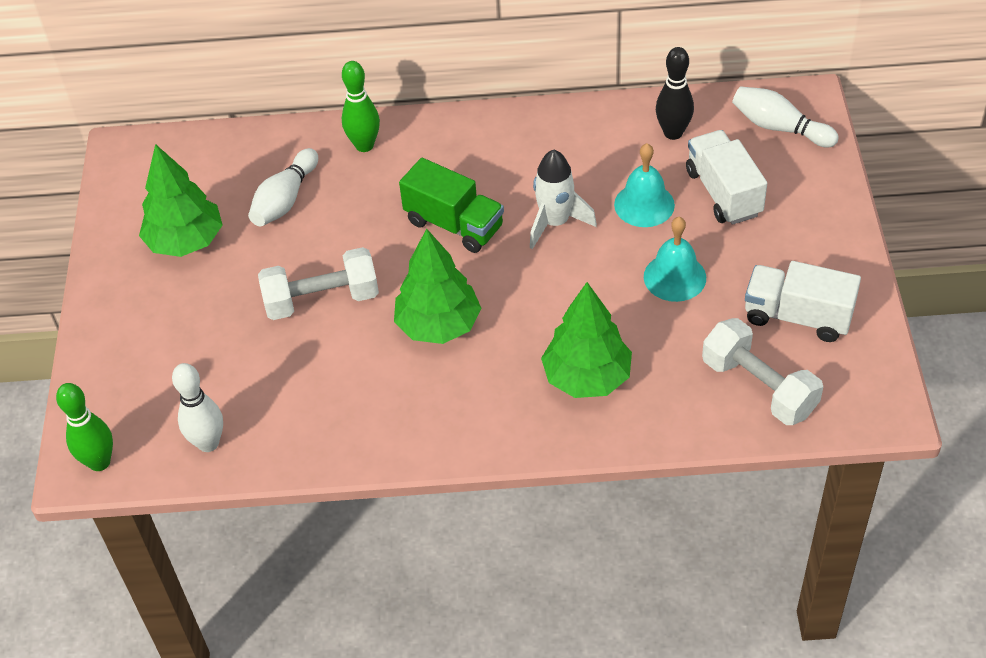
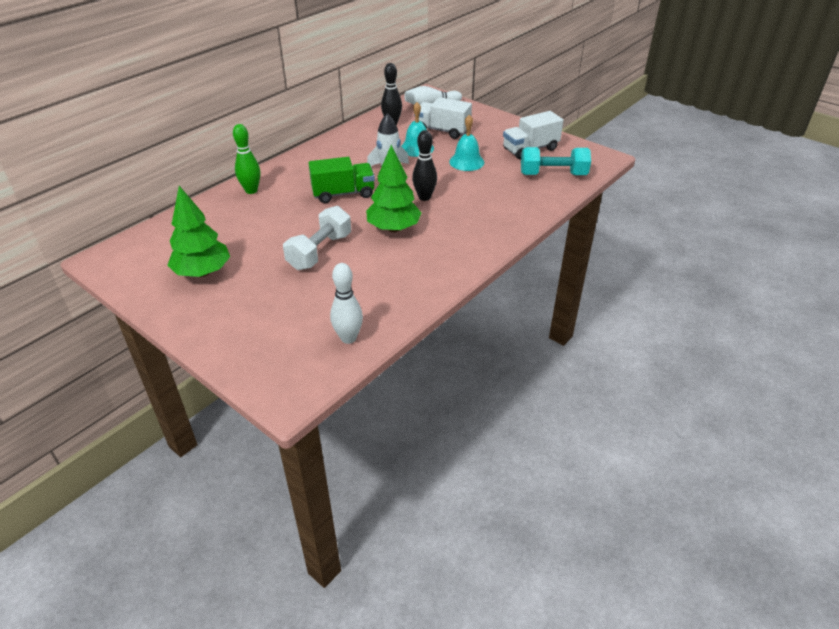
camera: 50 degrees left, 10 degrees down
green bowling pin [56,383,113,471] -> none
white bowling pin [248,148,318,226] -> none
green tree [541,282,632,398] -> none
white dumbbell [702,318,823,425] -> turquoise dumbbell [521,147,591,175]
none -> black bowling pin [412,130,437,201]

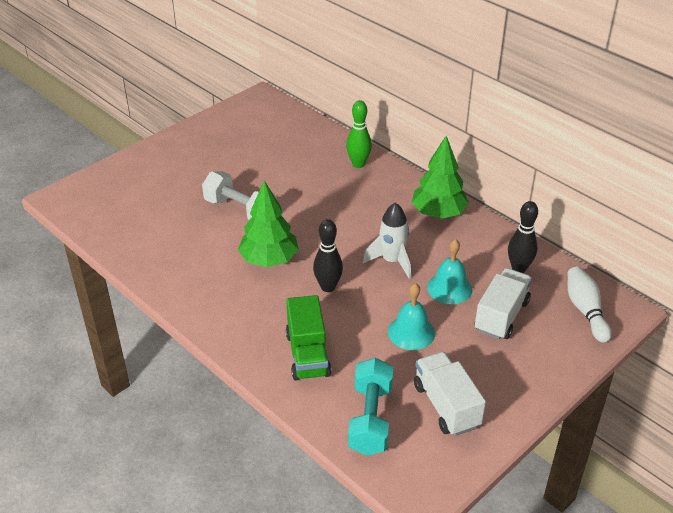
camera: 95 degrees right, 0 degrees up
green tree [167,186,230,277] -> green tree moved to [412,136,469,219]
green truck [308,157,375,203] -> green truck moved to [286,295,331,381]
white bowling pin [330,263,363,344] -> none

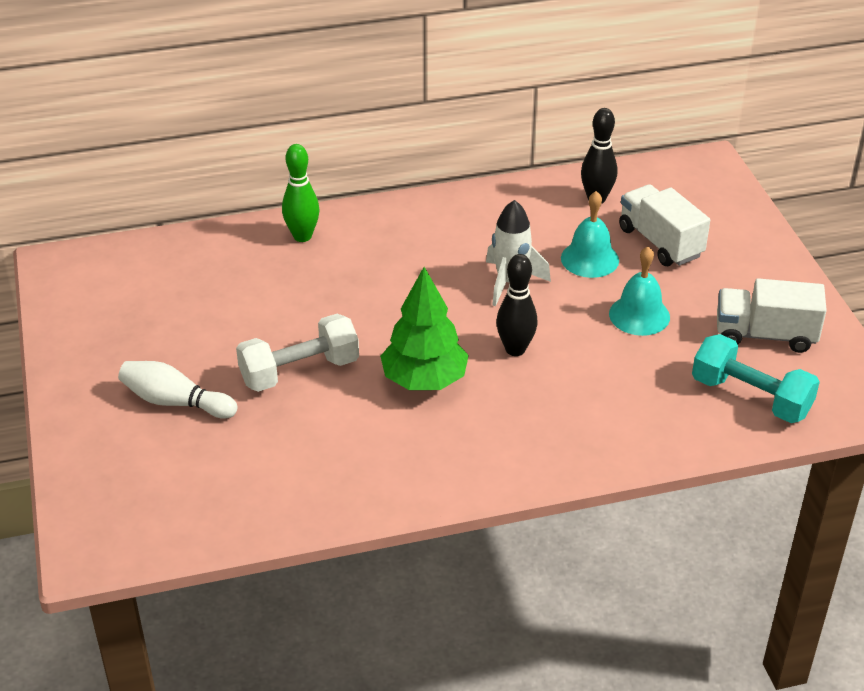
camera: 60 degrees left, 0 degrees up
green truck [286,295,331,381] -> none
green tree [412,136,469,219] -> none
white bowling pin [568,267,612,343] -> white bowling pin moved to [118,361,237,419]

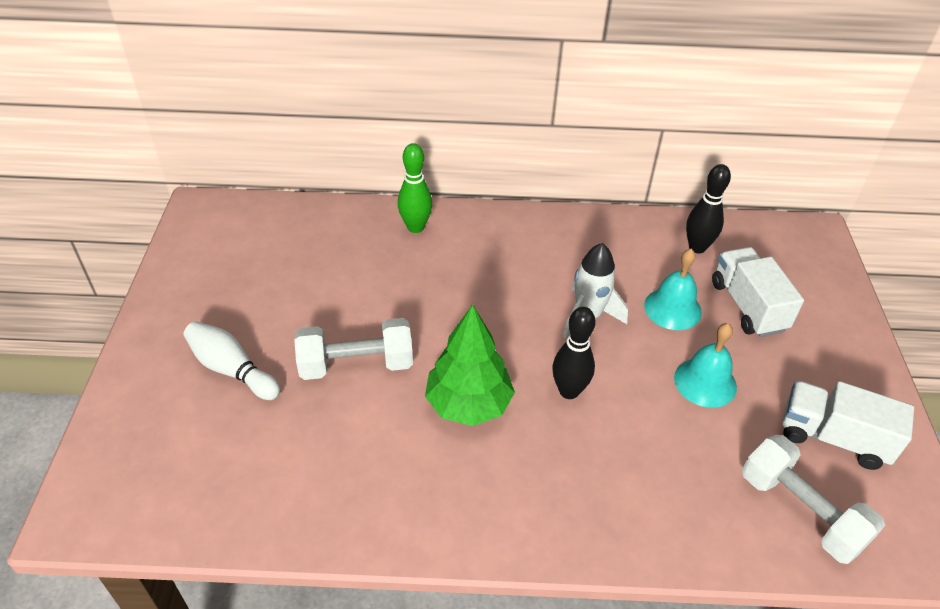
camera: 15 degrees right, 5 degrees up
turquoise dumbbell [692,334,820,423] -> white dumbbell [742,435,885,564]

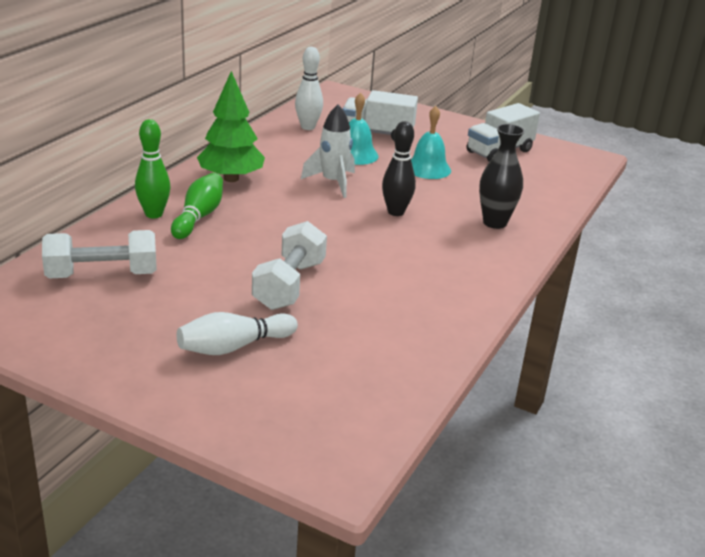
camera: 65 degrees left, 15 degrees down
green tree [425,305,515,426] -> green tree moved to [197,71,265,182]
black bowling pin [686,164,731,253] -> white bowling pin [295,47,323,130]
white dumbbell [742,435,885,564] -> white dumbbell moved to [42,230,157,279]
none -> green bowling pin [171,173,223,239]
none -> black vase [479,124,525,229]

